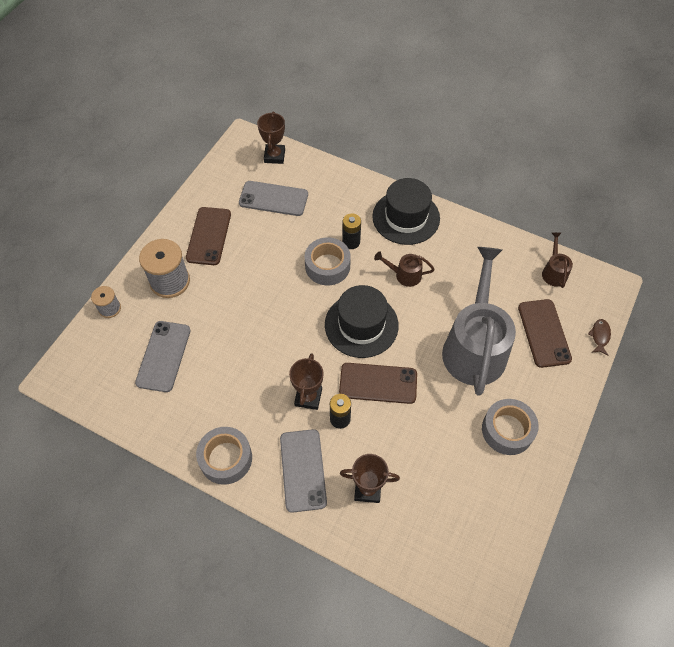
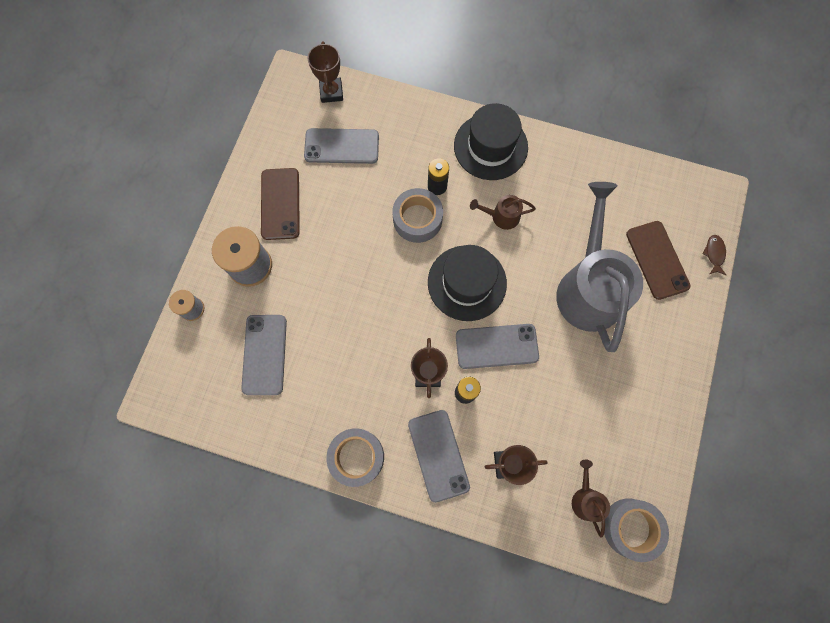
camera: 10 degrees left, 15 degrees up
brown phone [339,363,417,404] -> grey phone [456,324,539,369]
grey tape [482,399,539,455] -> grey tape moved to [604,498,669,562]
brown watering can [542,232,573,288] -> brown watering can moved to [572,459,610,538]

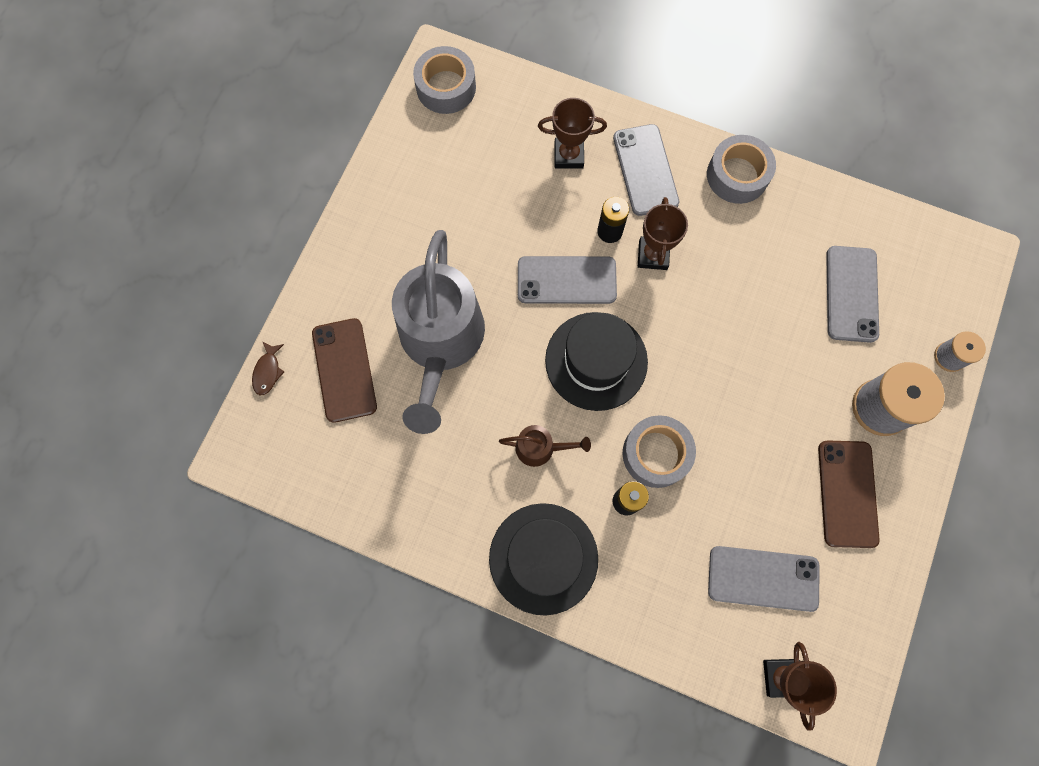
camera: 175 degrees left, 0 degrees up
brown watering can [572,459,610,538] -> none

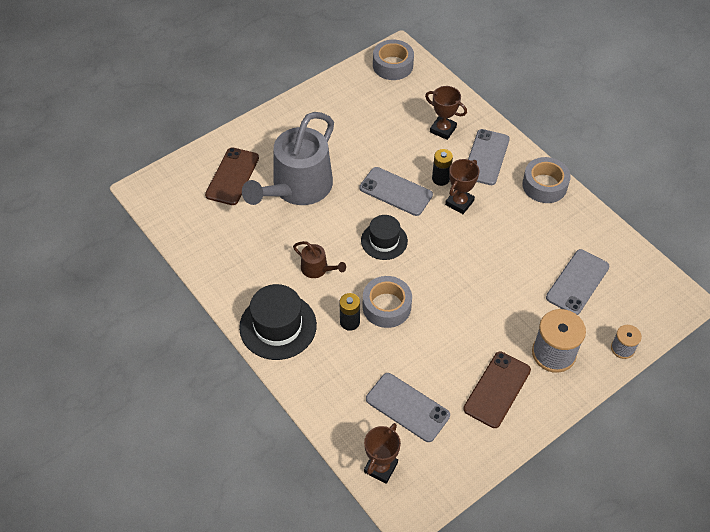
camera: 30 degrees right, 20 degrees down
brown fish [252,341,285,395] -> none
black hat [545,312,648,411] -> black hat [361,215,408,260], size x0.64

